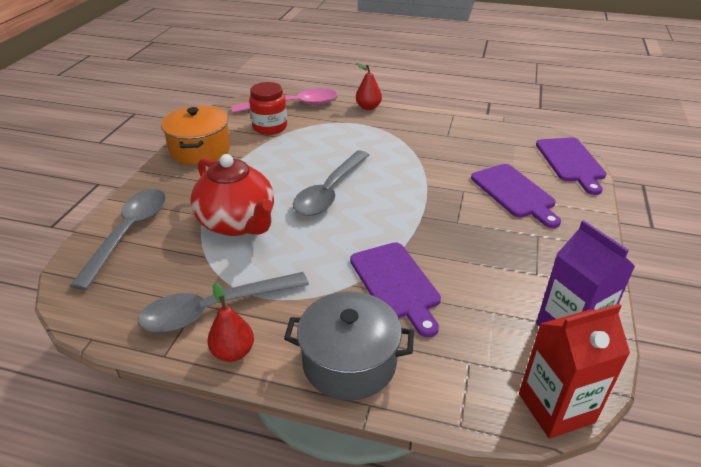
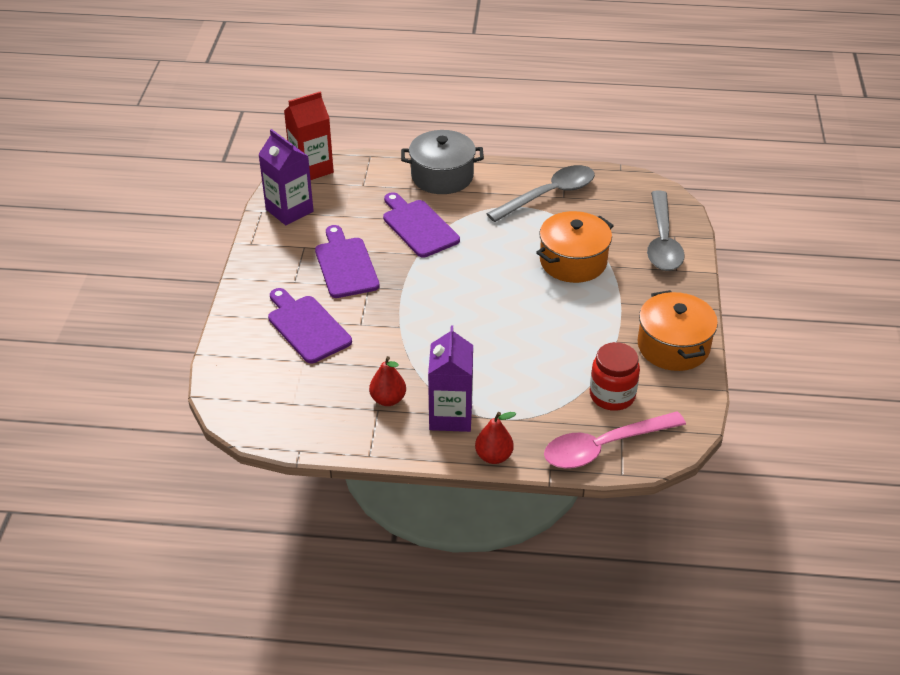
camera: 170 degrees right, 5 degrees up
red teapot [190,154,274,236] -> orange pot [536,211,614,283]
red pear [207,282,254,362] -> red pear moved to [369,356,406,406]
grey spoon [293,151,369,216] -> none
purple cutting board [536,138,607,195] -> purple cutting board moved to [315,225,380,298]
none -> purple carton [428,326,473,432]

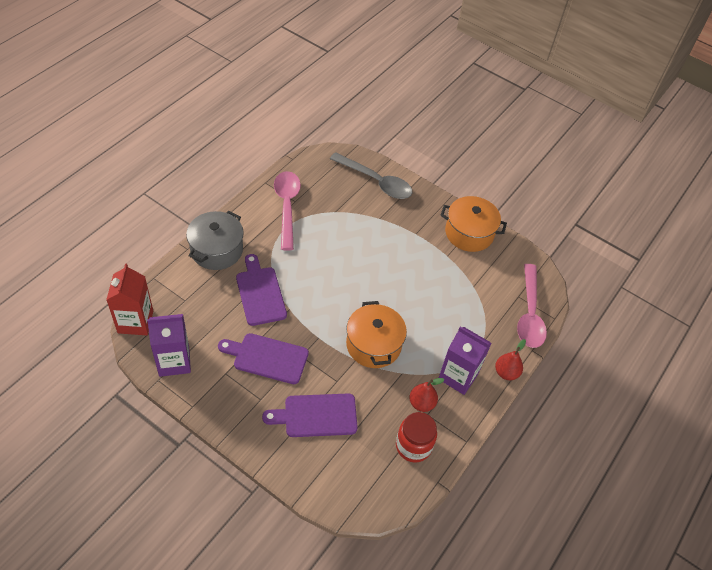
camera: 65 degrees left, 10 degrees up
purple cutting board [383,192,460,257] -> purple cutting board turned 75 degrees clockwise [236,254,287,326]
grey spoon [486,165,595,222] -> pink spoon [274,171,301,250]
orange pot [536,211,614,283] -> orange pot moved to [346,301,407,368]
red jar [590,342,640,411] -> red jar moved to [396,412,437,463]

